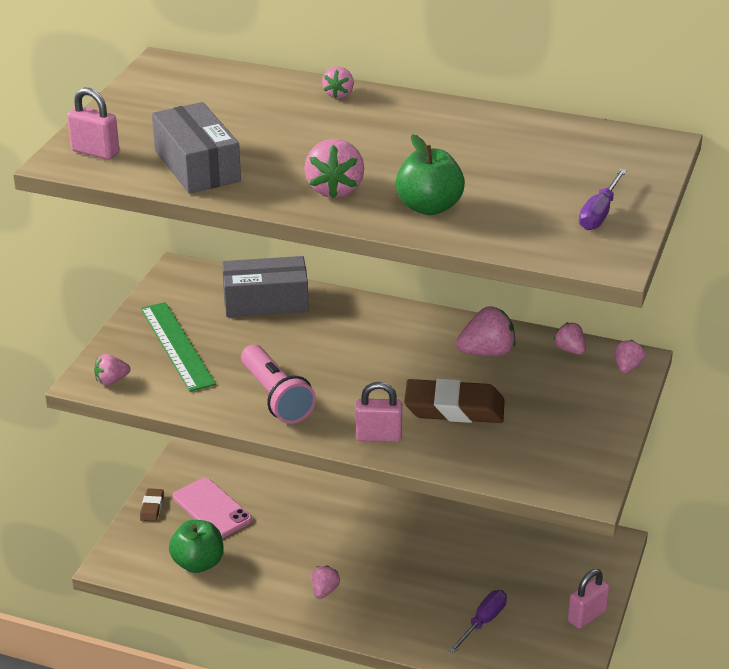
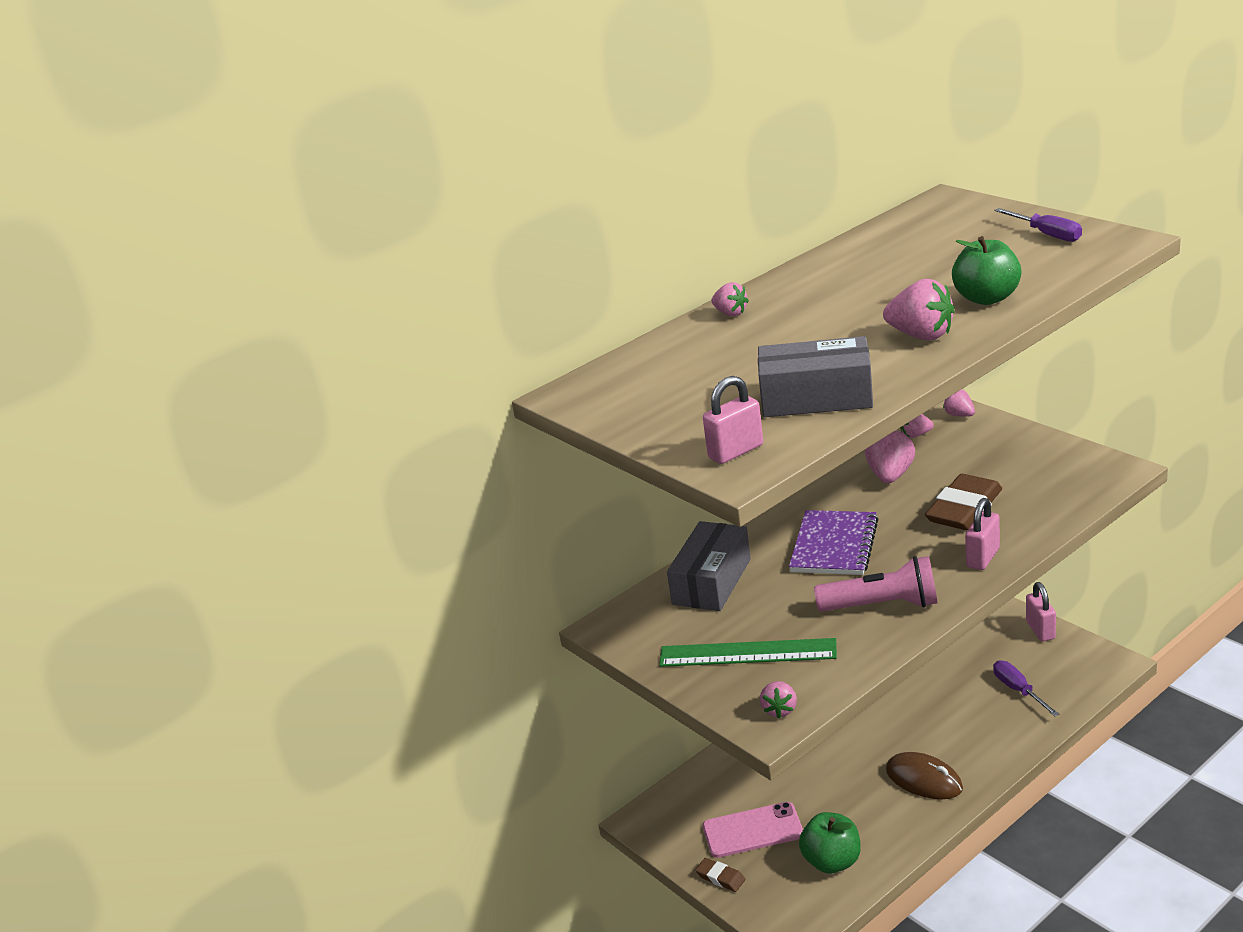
camera: 55 degrees left, 5 degrees down
pink strawberry [312,566,340,599] -> brown mouse [886,752,963,799]
none -> purple notebook [789,510,879,575]

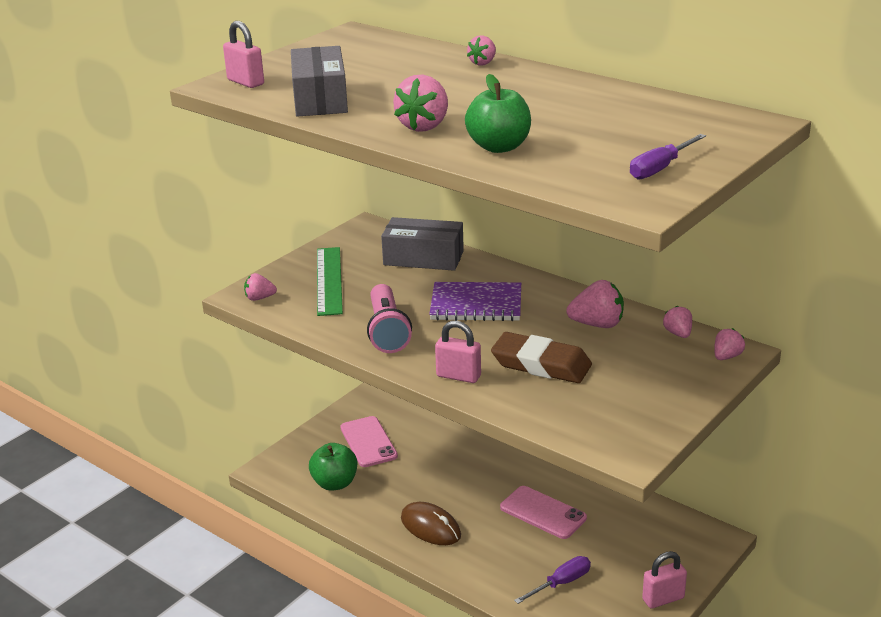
camera: 75 degrees right, 0 degrees up
brown eraser [695,858,745,892] -> none
brown mouse [886,752,963,799] -> brown mouse turned 75 degrees counterclockwise [401,502,461,545]
none -> pink phone [500,486,587,539]

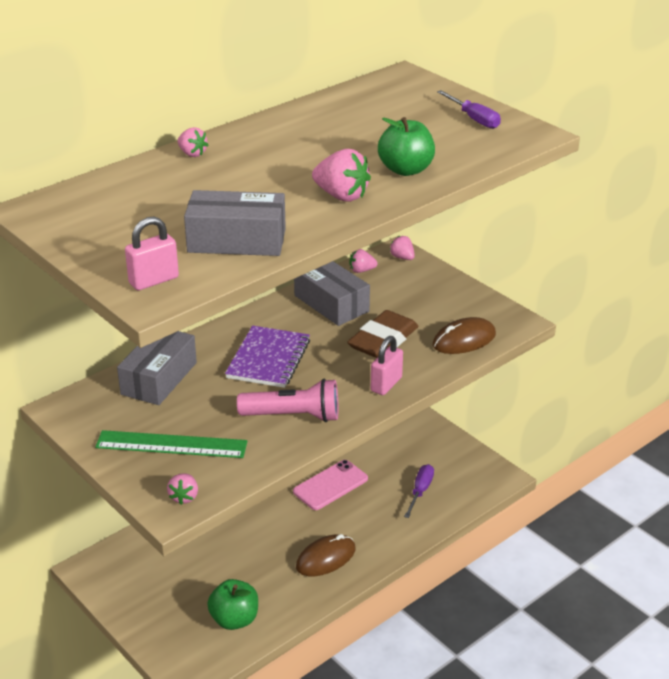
camera: 80 degrees left, 5 degrees up
pink phone [340,416,398,467] -> none
purple screwdriver [514,556,591,604] -> purple screwdriver turned 45 degrees clockwise [404,464,434,518]
pink strawberry [566,280,624,328] -> grey box [294,261,370,326]
pink padlock [642,551,687,608] -> none
none -> brown mouse [433,317,496,354]

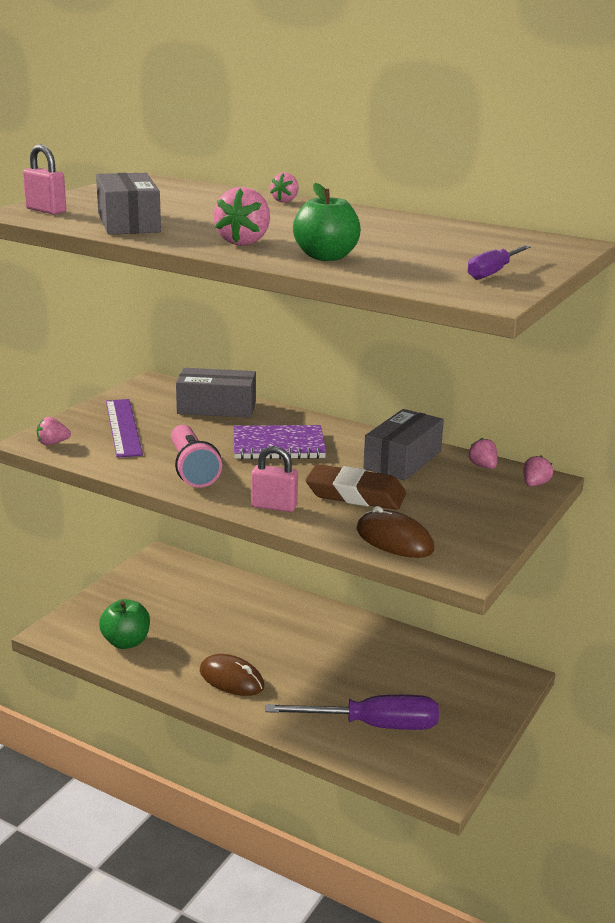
camera: 70 degrees right, 10 degrees down
green ruler [95,430,247,458] -> purple ruler [106,399,143,458]
pink phone [293,460,368,510] -> none
purple screwdriver [404,464,434,518] -> purple screwdriver [265,695,439,730], size x1.81

